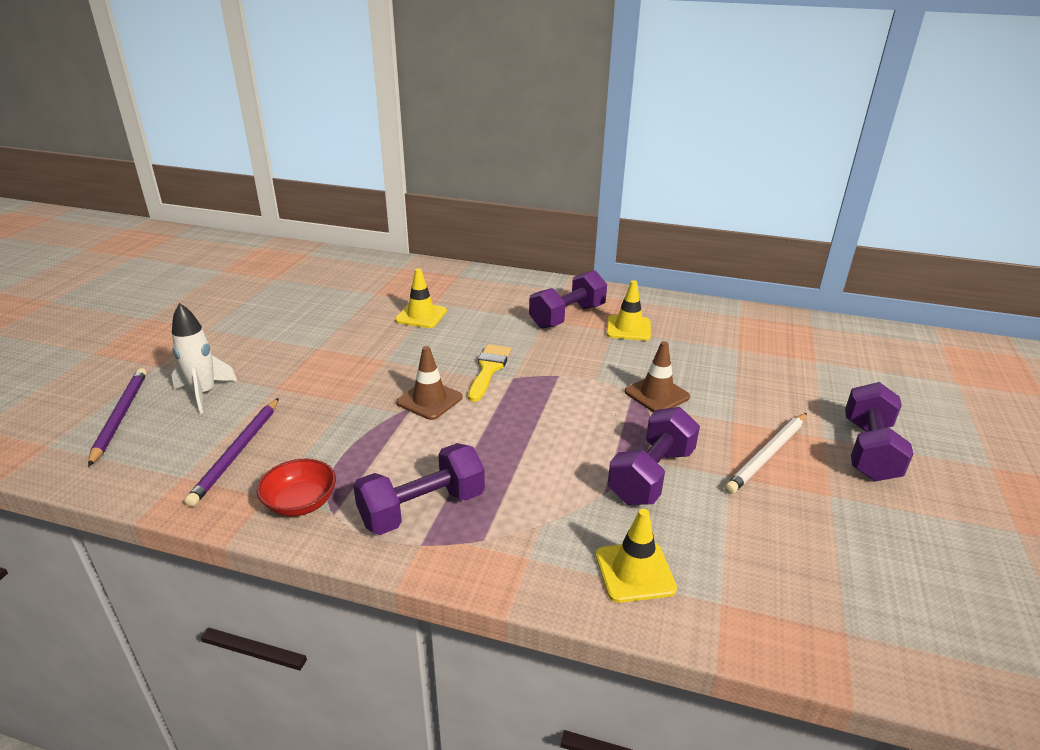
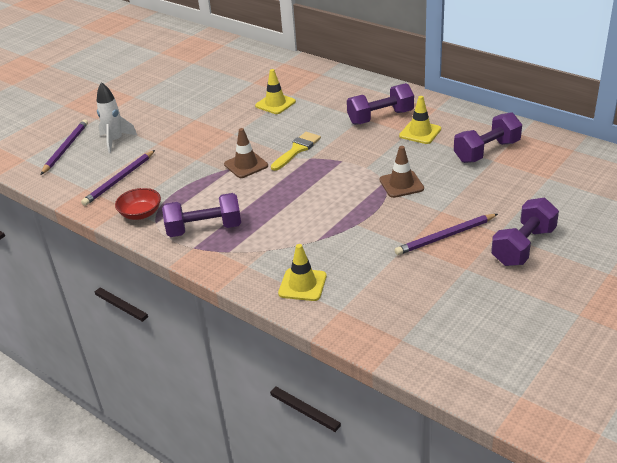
camera: 25 degrees right, 5 degrees up
purple dumbbell [608,407,700,505] -> purple dumbbell moved to [454,112,522,163]
white pencil [725,413,807,494] -> purple pencil [395,214,498,255]

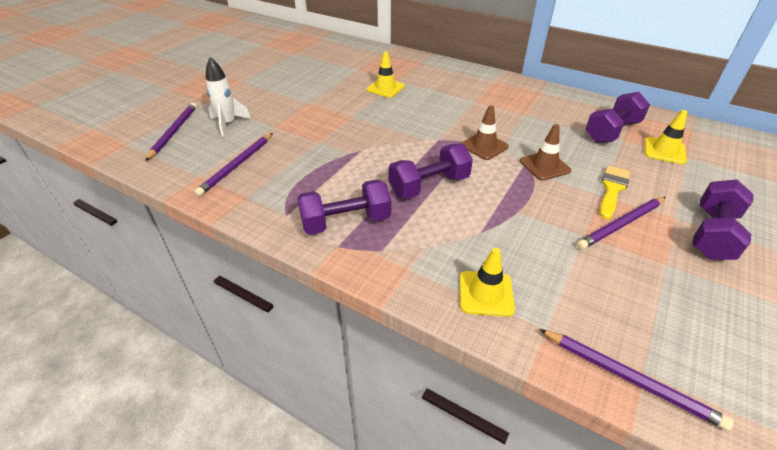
camera: 10 degrees left, 5 degrees up
red bowl [115,188,161,220] -> none
brown traffic cone [224,128,268,178] -> brown traffic cone moved to [461,105,509,160]
yellow brush [271,132,321,171] -> yellow brush moved to [600,165,630,219]
purple dumbbell [347,83,414,125] -> purple dumbbell moved to [389,144,473,199]
yellow traffic cone [399,96,441,144] -> yellow traffic cone moved to [645,110,687,164]
none -> purple pencil [539,329,733,431]

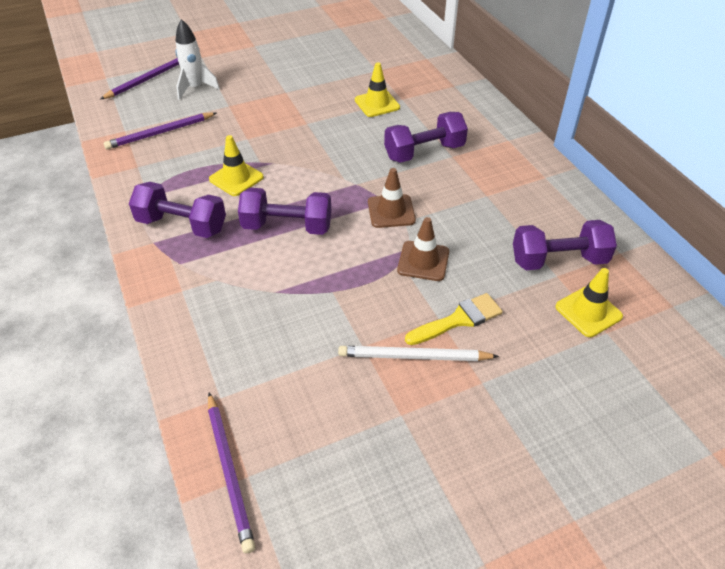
camera: 35 degrees right, 5 degrees up
yellow traffic cone [460,248,515,317] -> yellow traffic cone moved to [209,135,264,196]
purple pencil [577,197,666,249] -> white pencil [338,346,499,361]
purple dumbbell [692,179,753,260] -> purple dumbbell moved to [384,112,468,163]

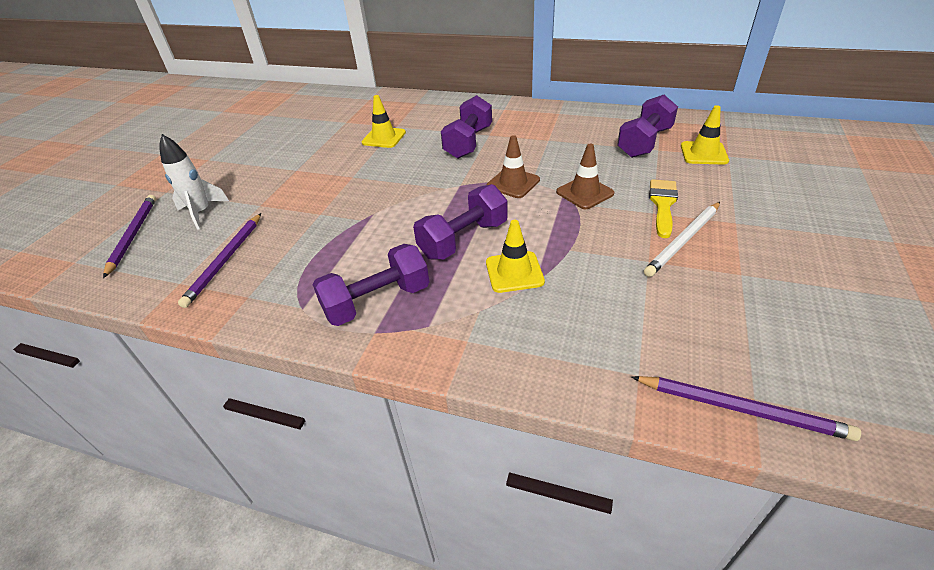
camera: 45 degrees left, 5 degrees down
yellow traffic cone [209,135,264,196] -> yellow traffic cone moved to [486,220,545,293]

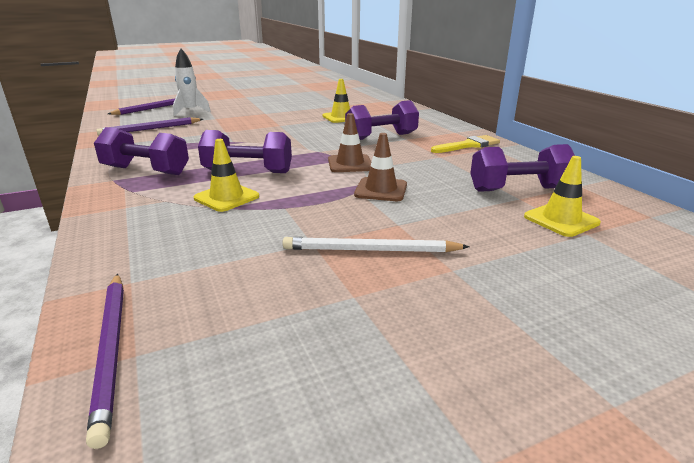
camera: 45 degrees right, 15 degrees down
yellow brush [649,179,678,238] -> yellow brush moved to [431,135,500,153]

